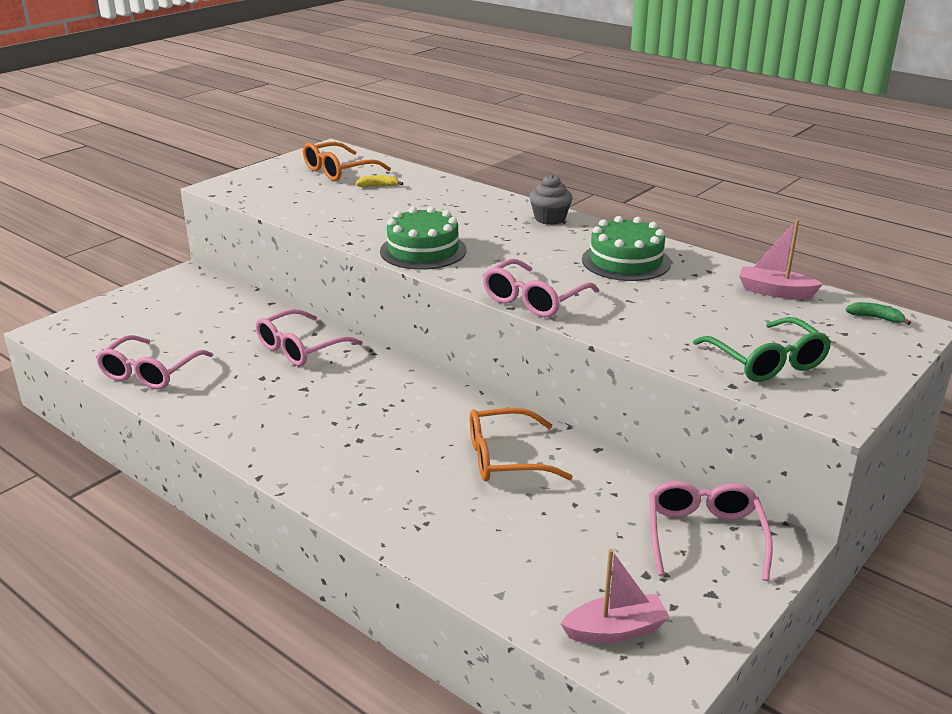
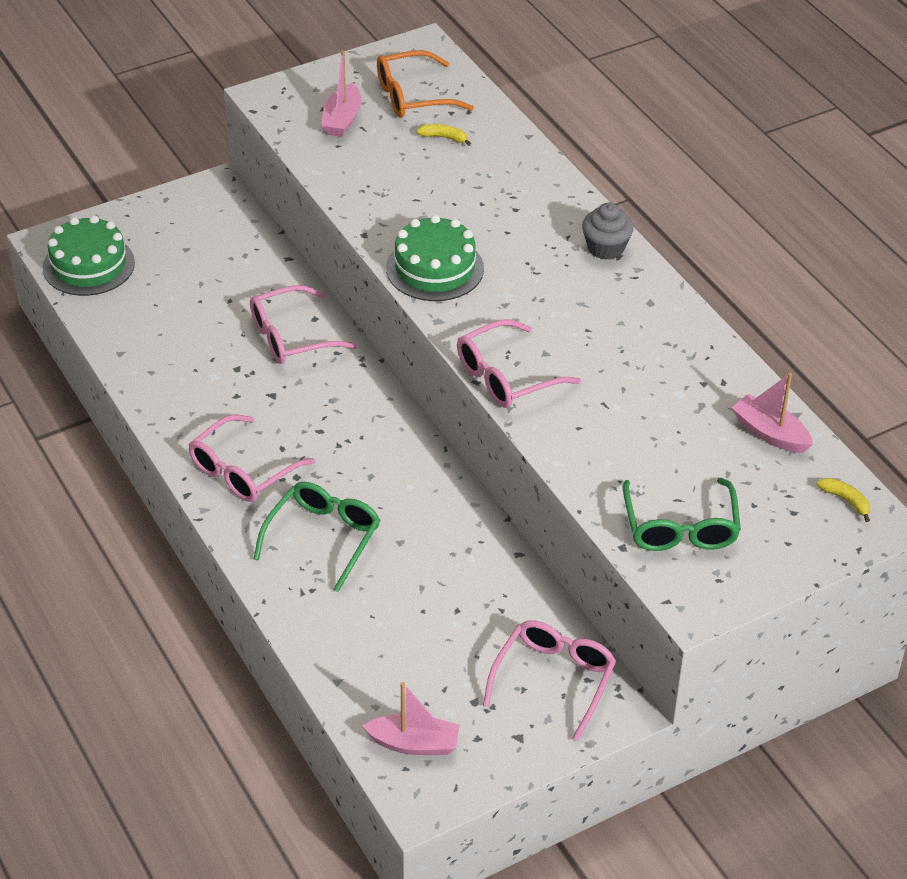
camera: 20 degrees right, 15 degrees up
pink glasses [96,335,213,389] -> pink glasses moved to [188,414,315,502]
orange glasses [470,408,573,481] -> none
green cake [582,216,671,281] -> green cake moved to [43,215,135,296]
green banana [846,302,911,325] -> yellow banana [817,478,870,522]
none -> green glasses [253,482,380,592]
none -> pink boat [321,50,361,137]

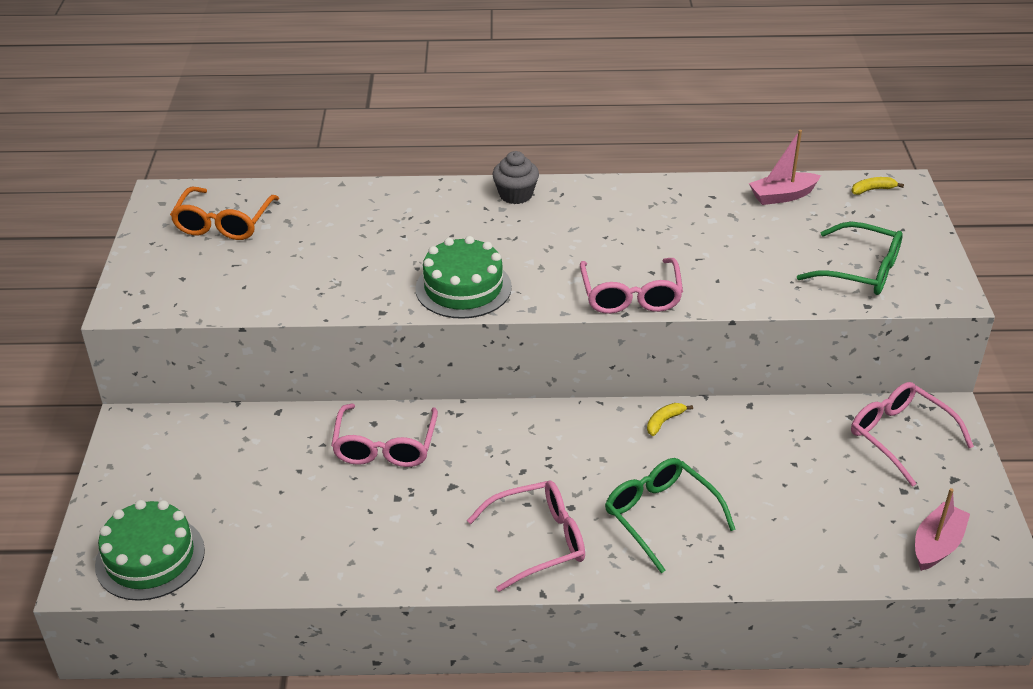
camera: 60 degrees left, 5 degrees down
pink glasses [188,414,315,502] -> pink glasses turned 90 degrees counterclockwise [467,481,585,592]
pink boat [321,50,361,137] -> none
yellow banana [416,124,471,146] -> yellow banana moved to [647,403,693,436]

